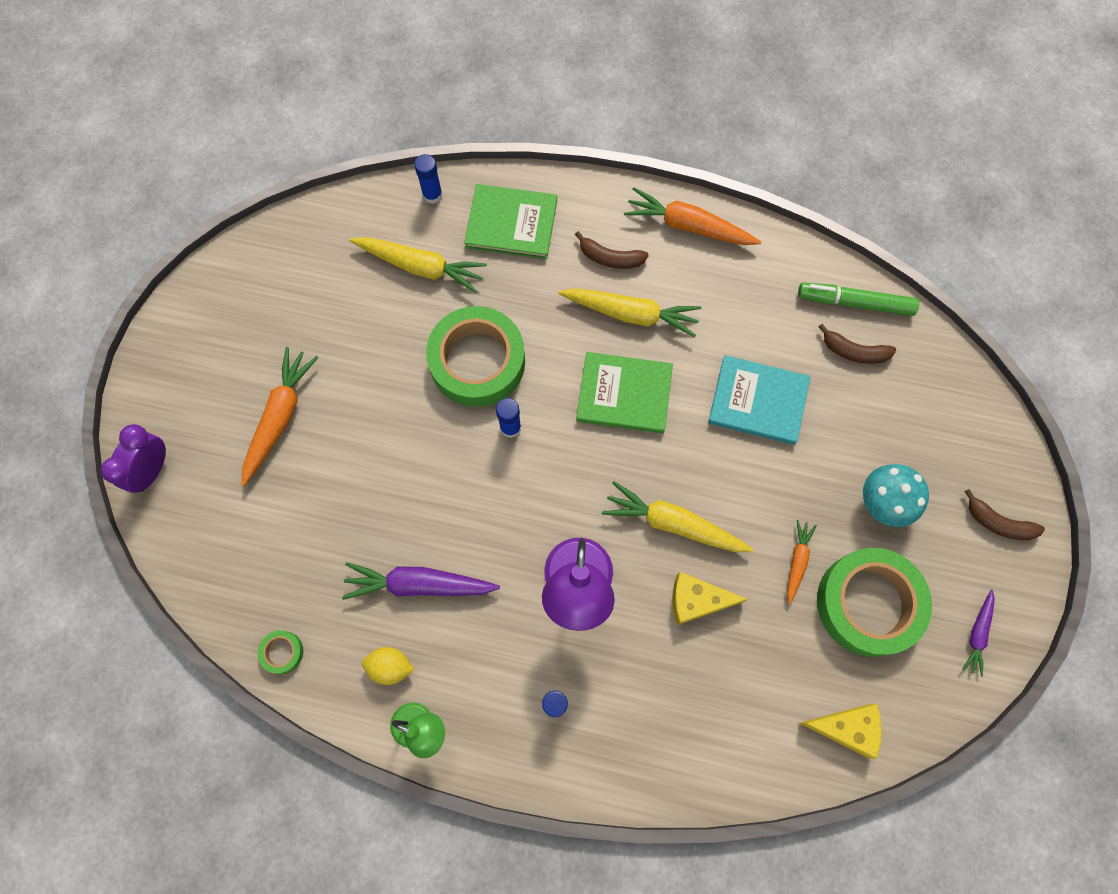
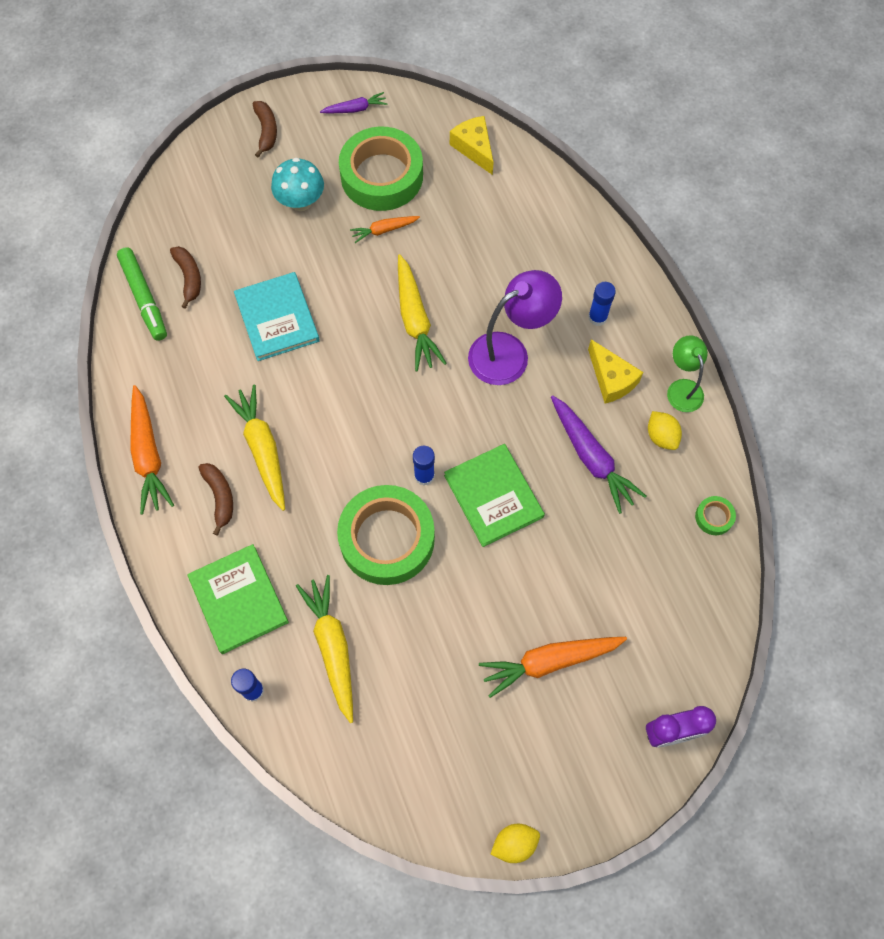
camera: 125 degrees left, 5 degrees down
green book [576,352,673,434] -> green book moved to [444,444,545,547]
yellow cheese [673,572,748,625] -> yellow cheese moved to [588,339,643,403]
none -> yellow lemon [491,824,540,863]

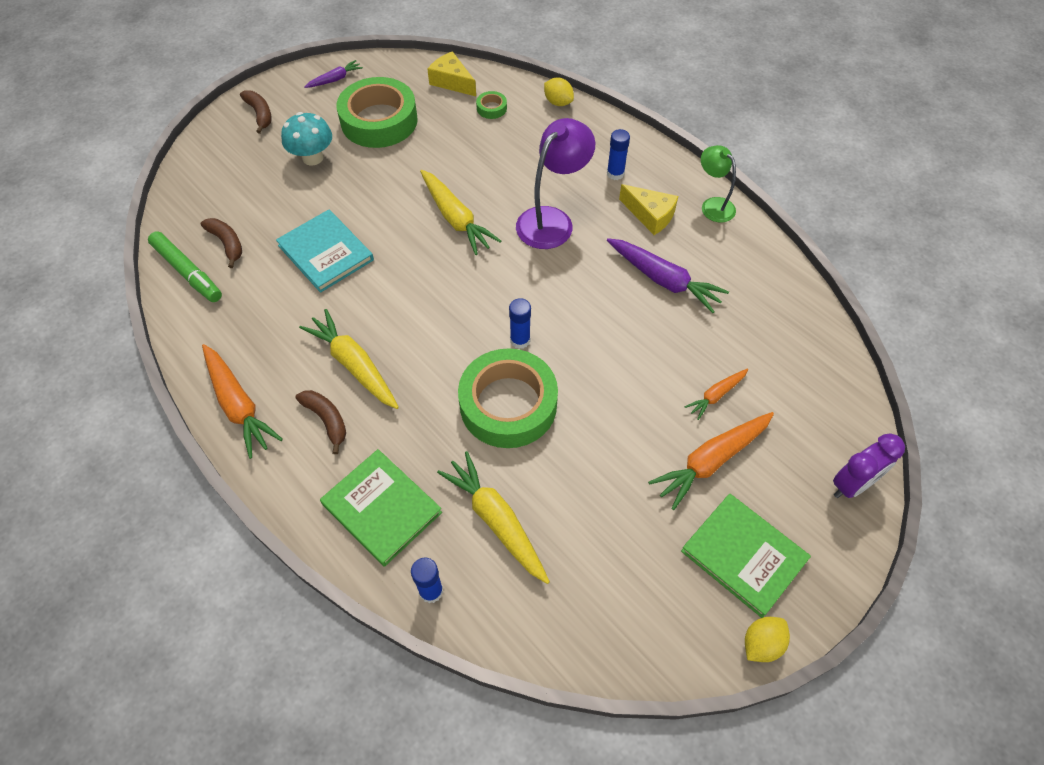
camera: 20 degrees left, 10 degrees down
orange carrot [350,216,420,243] -> orange carrot moved to [684,369,748,420]
green book [444,444,545,547] -> green book moved to [681,493,811,618]
yellow lemon [648,411,682,450] -> yellow lemon moved to [544,78,574,106]
green tape [695,496,736,535] -> green tape moved to [476,91,507,119]

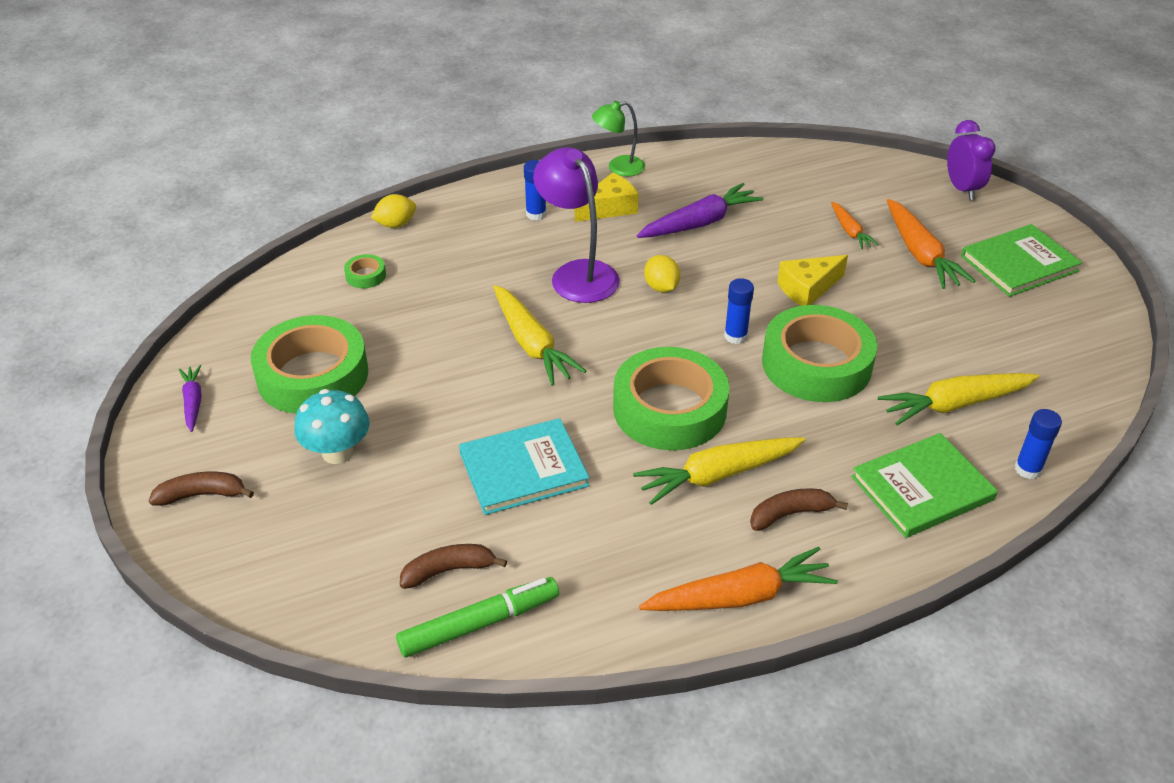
camera: 70 degrees left, 15 degrees down
yellow carrot [420,170,501,255] -> yellow carrot turned 75 degrees clockwise [493,285,586,386]
yellow cheese [427,51,476,96] -> yellow cheese moved to [777,255,848,306]
yellow lemon [745,617,790,662] -> yellow lemon moved to [644,255,680,292]
none -> green tape [613,347,729,450]

